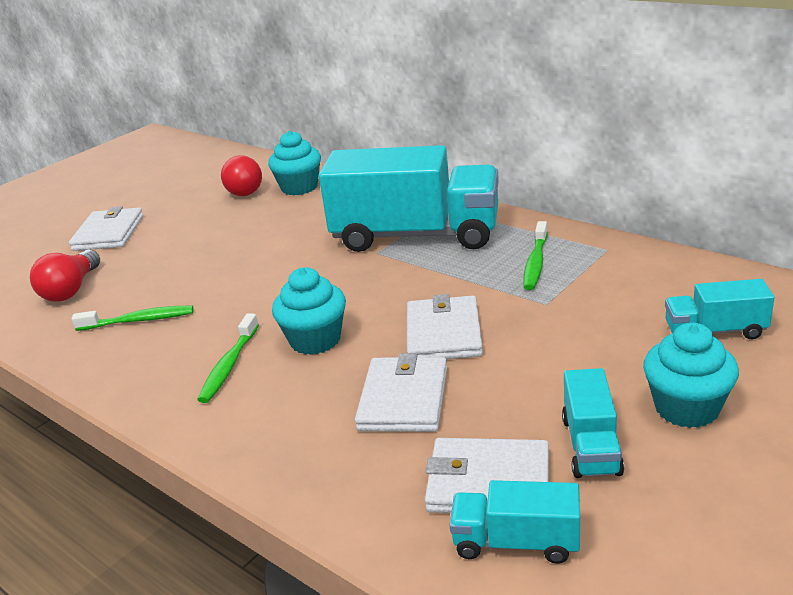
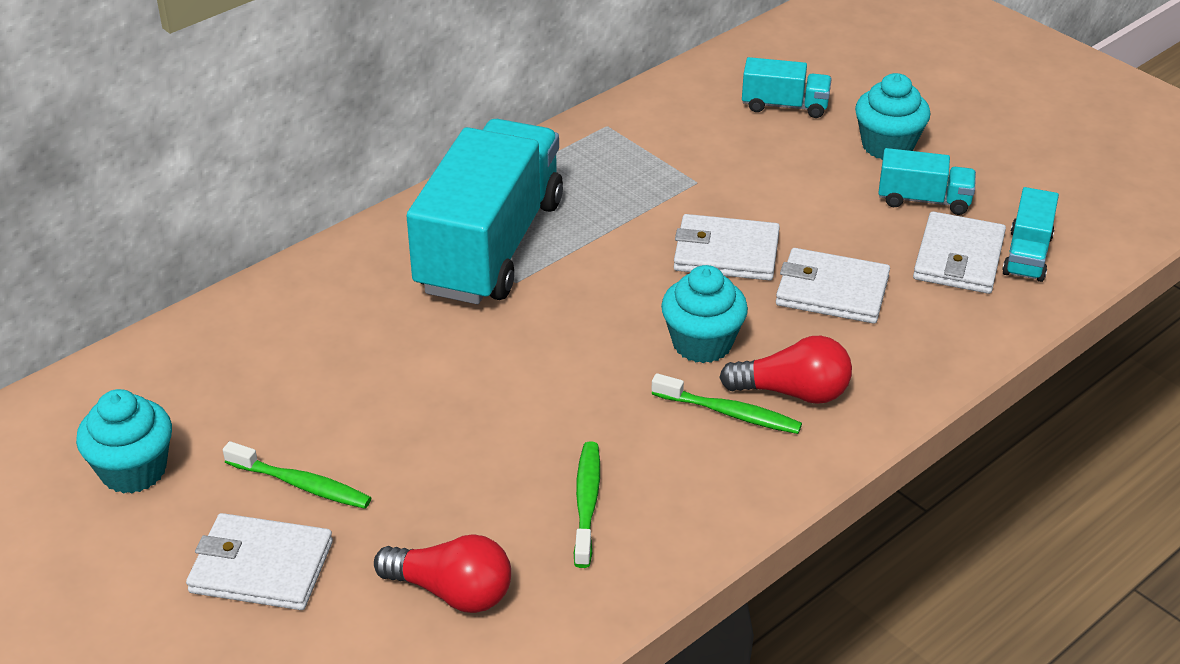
camera: 85 degrees left, 10 degrees up
red light bulb [221,155,262,196] -> red light bulb moved to [719,336,852,404]
turquoise cupcake [268,131,321,195] -> turquoise cupcake moved to [76,389,172,494]
green toothbrush [523,221,548,290] -> green toothbrush moved to [223,441,371,509]
turquoise truck [665,279,774,339] -> turquoise truck turned 90 degrees counterclockwise [742,57,832,118]

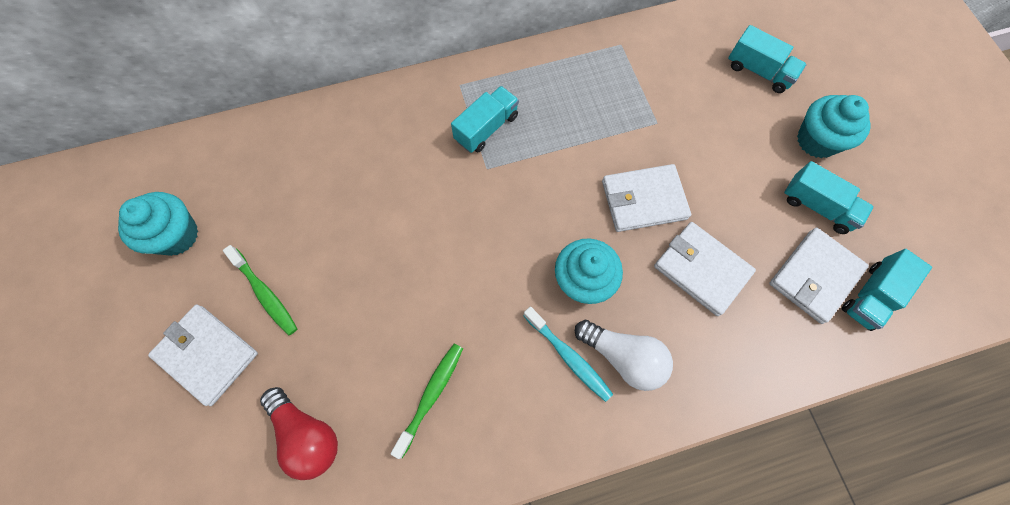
camera: 25 degrees right, 30 degrees up
turquoise truck [407,119,563,304] -> turquoise truck [451,86,519,153], size x0.44
green toothbrush [651,373,802,434] -> turquoise toothbrush [523,307,613,402]
white wallet [674,214,780,281] -> white wallet turned 45 degrees counterclockwise [602,164,691,232]
red light bulb [719,336,852,404] -> white light bulb [575,320,673,391]

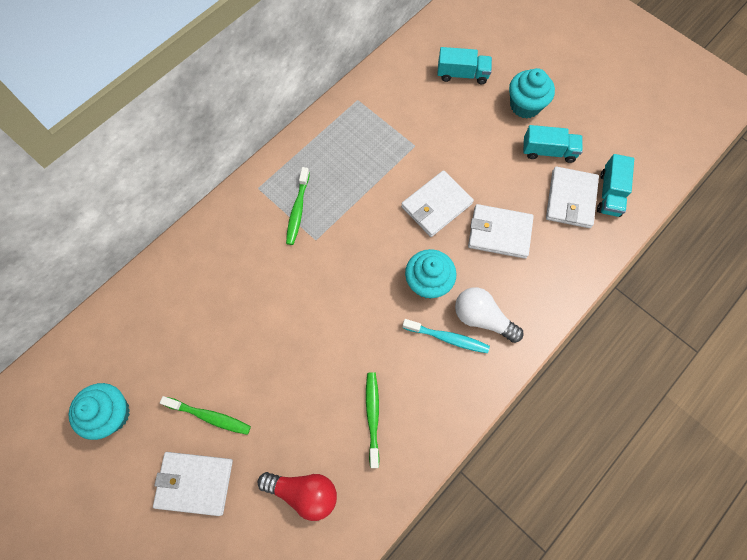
camera: 30 degrees left, 0 degrees up
turquoise truck [451,86,519,153] -> green toothbrush [286,167,310,245]
white light bulb [575,320,673,391] -> white light bulb turned 150 degrees counterclockwise [455,287,523,343]

